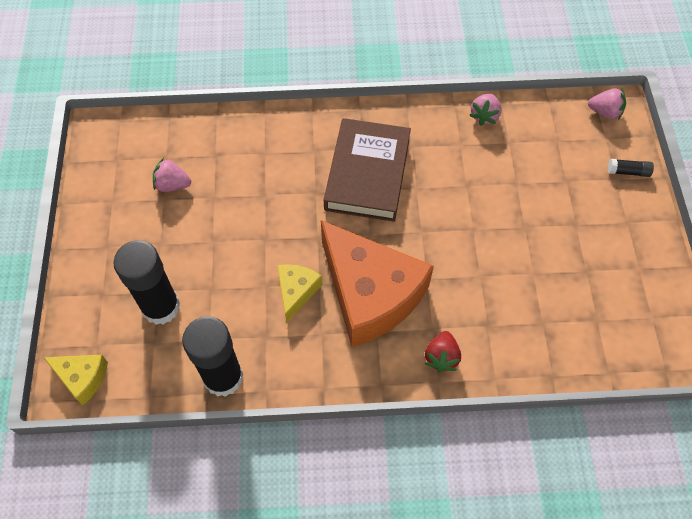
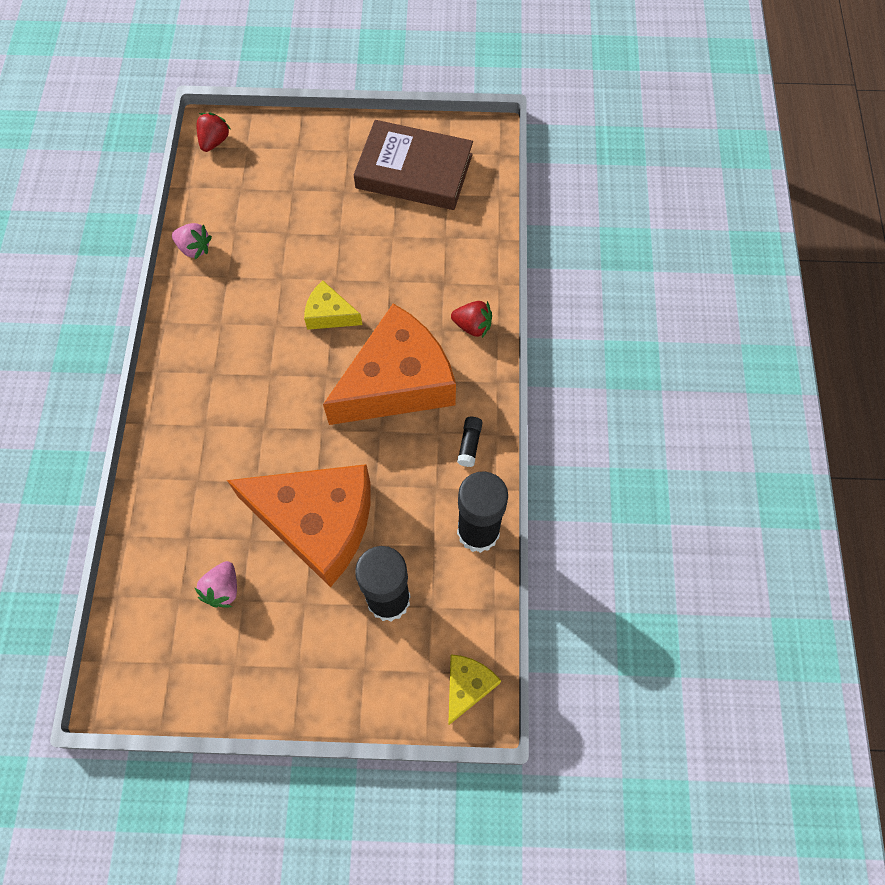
camera: 85 degrees left, 5 degrees up
yellow cheese [277,264,322,322] -> yellow cheese moved to [304,280,362,330]
brown book [324,118,411,222] -> brown book moved to [354,120,473,210]
pink strawberry [588,88,626,120] -> red strawberry [196,113,231,152]
black glue stick [608,159,654,177] -> black glue stick moved to [457,417,483,467]
none -> orange cheese [227,464,371,587]

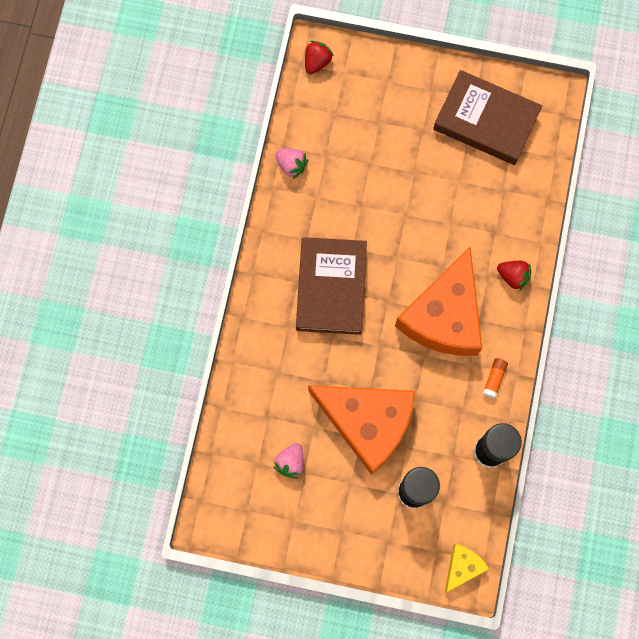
camera: 10 degrees right, 10 degrees up
yellow cheese [304,280,362,330] -> none
orange cheese [323,303,456,425] -> orange cheese turned 135 degrees clockwise [395,247,482,356]
black glue stick [457,417,483,467] -> orange glue stick [483,358,508,399]
none -> brown book [296,237,367,335]

